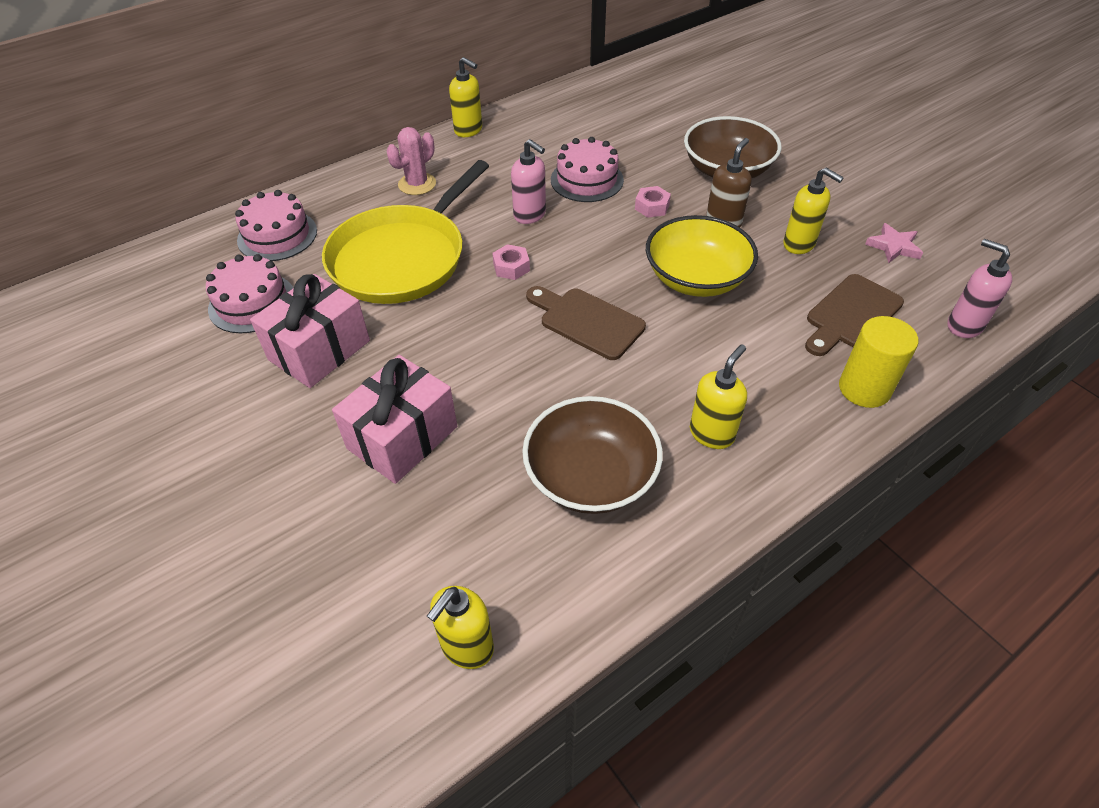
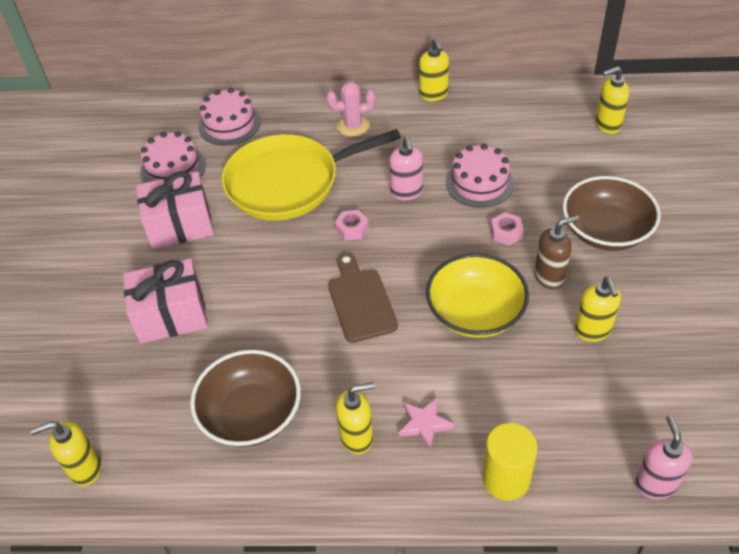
camera: 40 degrees right, 0 degrees up
brown cutting board [805,274,904,356] -> none
pink star [865,223,923,263] -> pink star moved to [398,398,454,450]
none -> yellow soap dispenser [595,66,629,134]

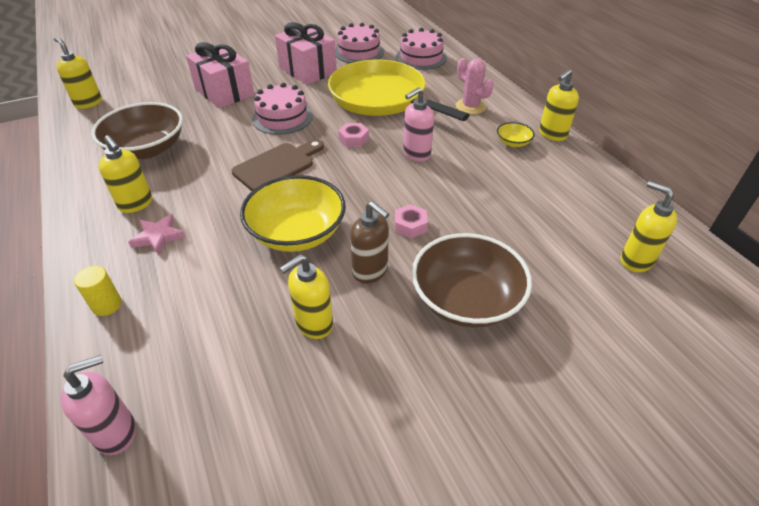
camera: 60 degrees right, 5 degrees down
pink cake [446,144,514,208] -> pink cake moved to [252,83,313,135]
yellow cylinder [483,423,538,501] -> yellow cylinder [74,266,122,316], size x0.60
none -> yellow bowl [497,122,535,147]

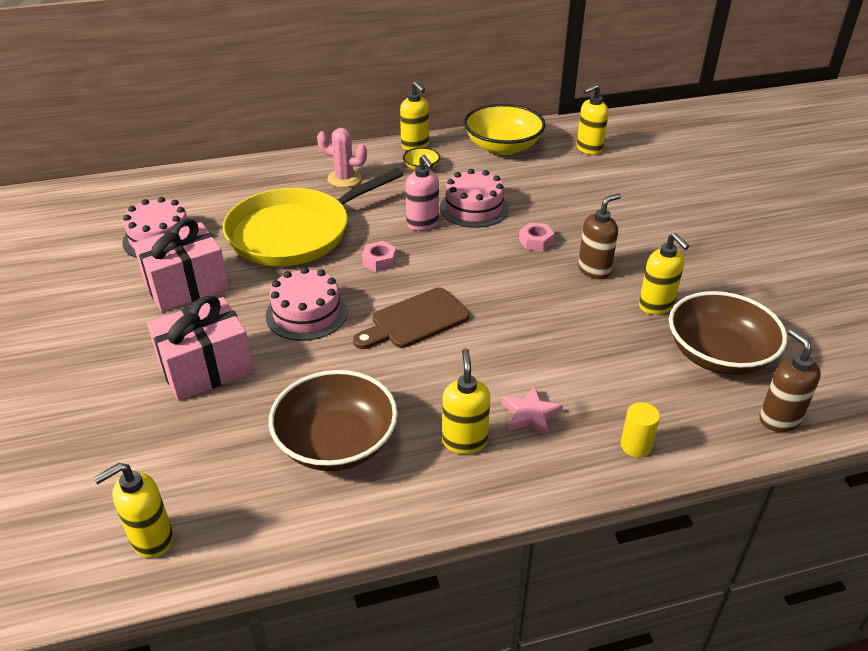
camera: 80 degrees left, 5 degrees down
pink soap dispenser [61,355,136,455] -> brown soap dispenser [759,329,821,432]
yellow soap dispenser [99,135,152,213] -> yellow soap dispenser turned 60 degrees counterclockwise [442,348,491,454]
brown cutting board [232,139,324,191] -> brown cutting board turned 90 degrees counterclockwise [353,287,470,349]
yellow bowl [240,175,346,252] -> yellow bowl moved to [464,104,546,155]
pink cake [396,28,447,70] -> pink cake moved to [440,169,509,228]
brown bowl [412,233,532,327] -> brown bowl moved to [669,291,787,375]
pink cactus [456,58,494,114] -> pink cactus turned 45 degrees clockwise [317,128,367,188]

